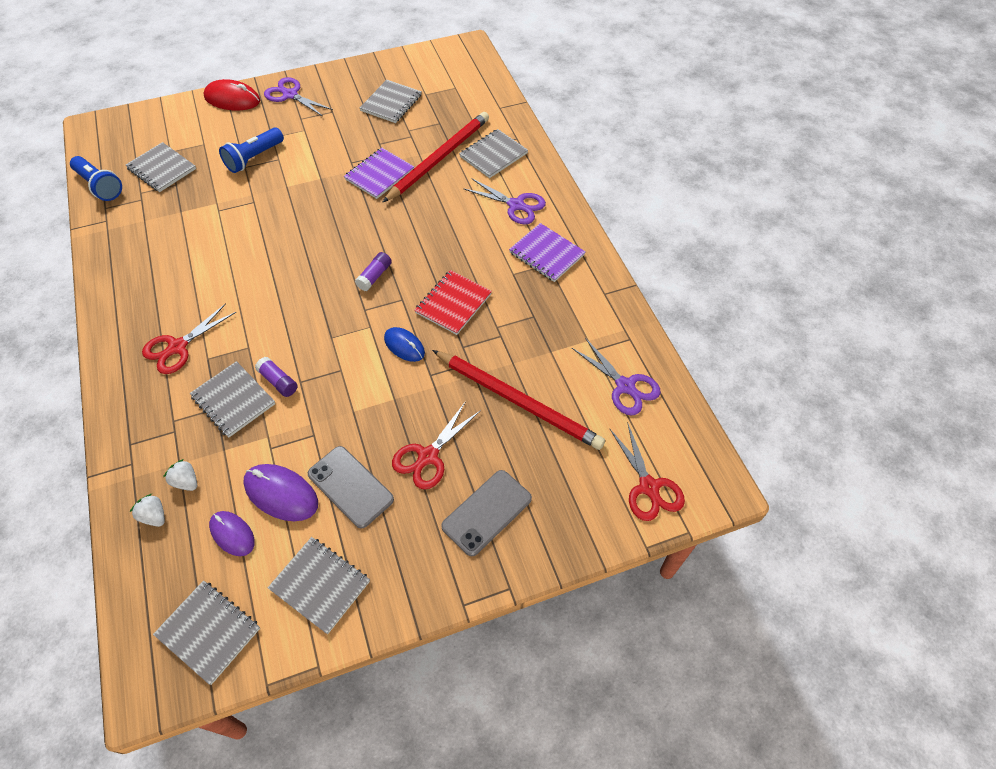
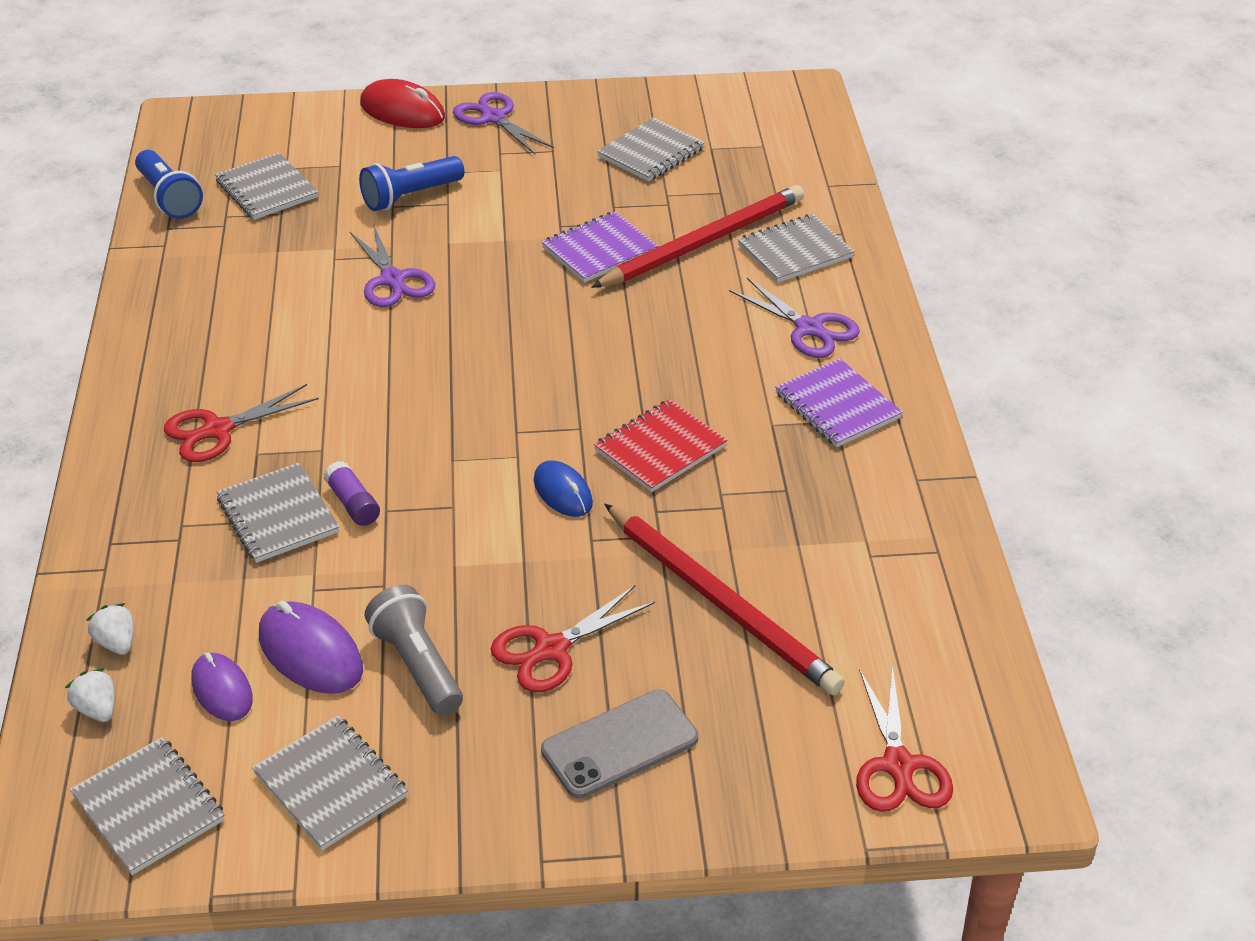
camera: 15 degrees right, 15 degrees down
white strawberry [163,459,197,491] -> white strawberry moved to [65,668,114,722]
grey phone [308,446,394,529] -> grey flashlight [365,585,463,715]
purple glue stick [355,252,392,291] -> none
purple scissors [572,338,661,415] -> purple scissors moved to [350,224,435,307]

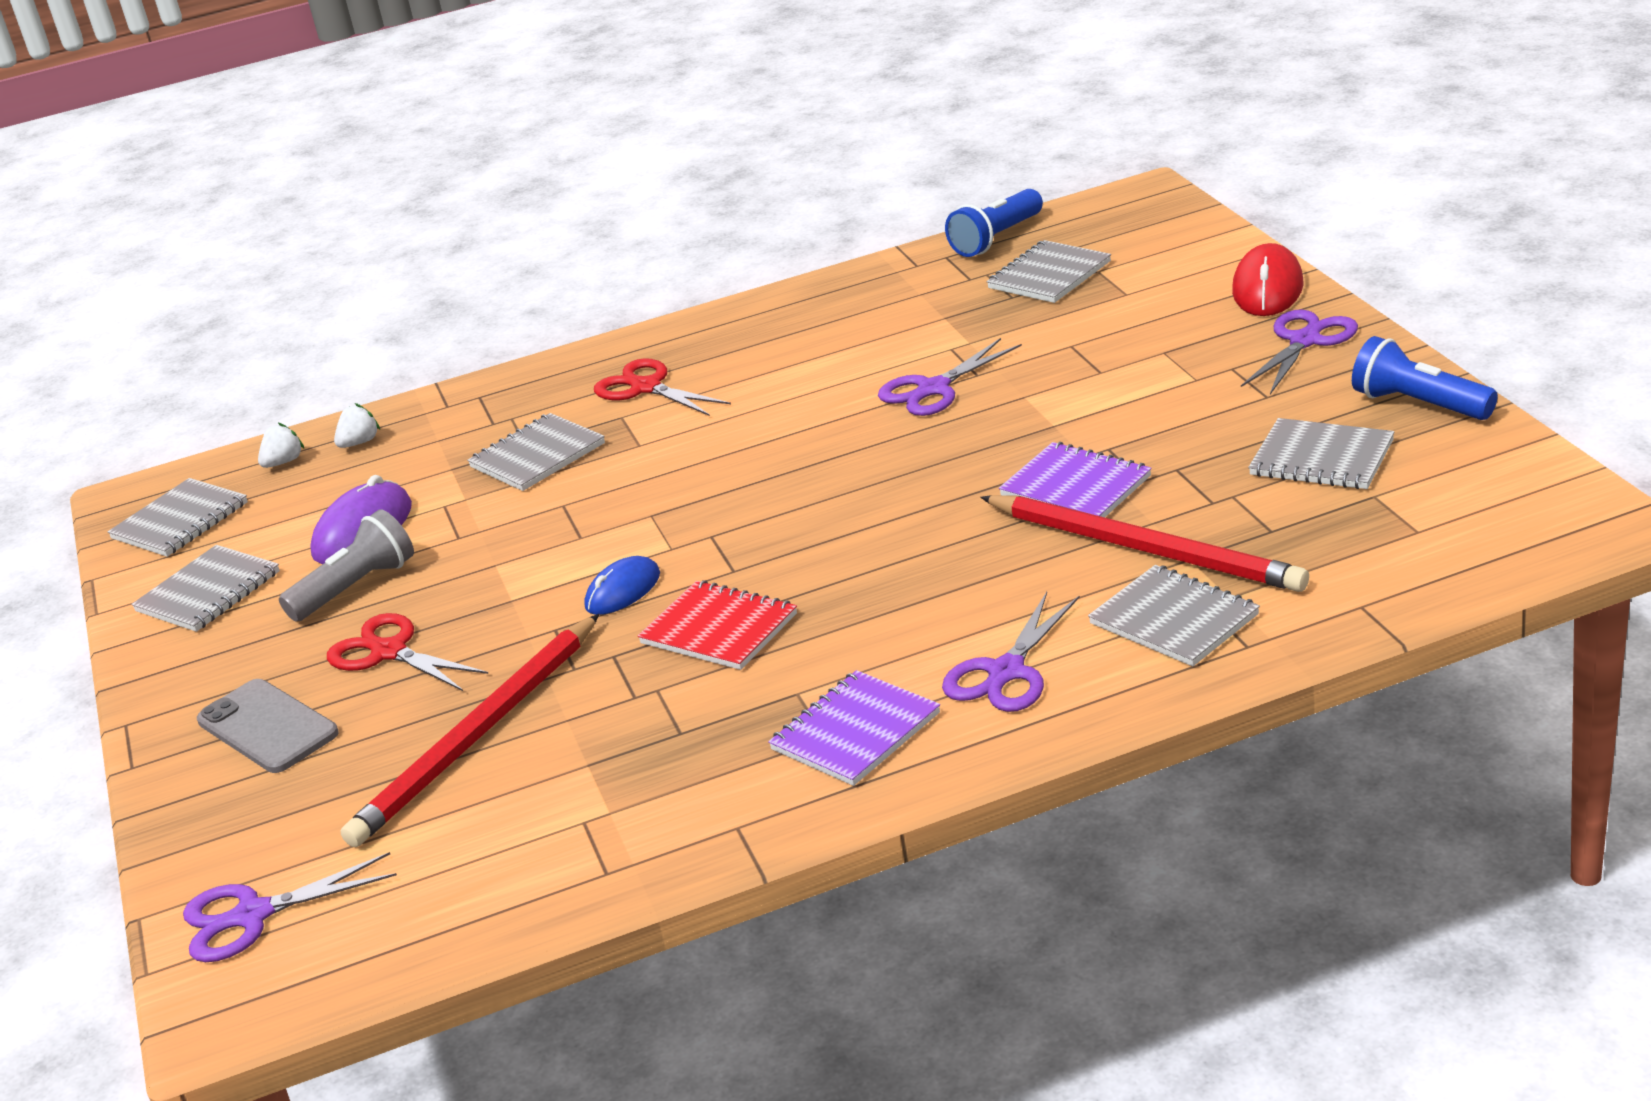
camera: 80 degrees right, 10 degrees down
purple mouse [191,653,253,721] -> none
purple glue stick [324,461,380,526] -> none
blue flashlight [359,156,465,211] -> blue flashlight moved to [1352,336,1498,420]
red scissors [856,665,953,812] -> purple scissors [183,852,397,962]

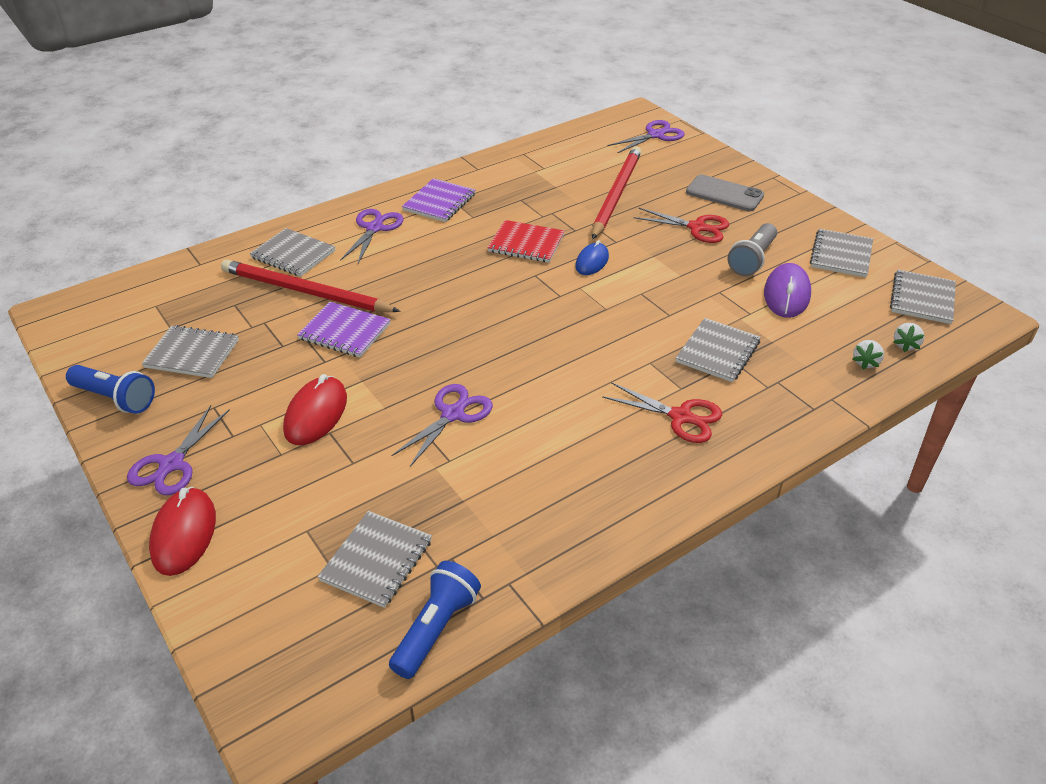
camera: 160 degrees right, 10 degrees up
none -> red mouse [283,374,347,445]

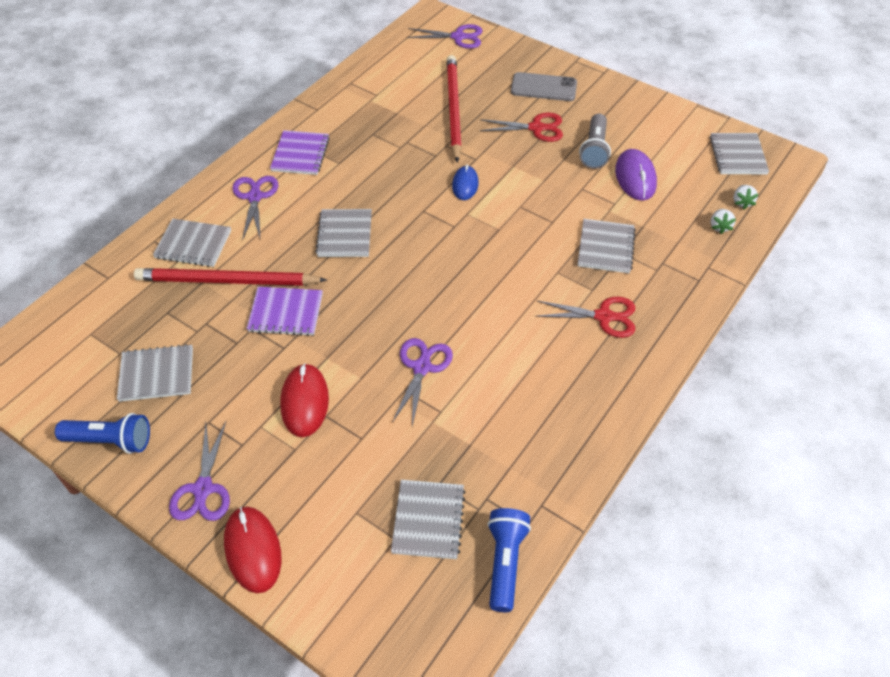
camera: 20 degrees left, 10 degrees up
red notebook [487,220,565,263] -> none
purple scissors [608,120,685,153] -> purple scissors turned 60 degrees clockwise [407,24,482,49]
grey notebook [810,229,873,277] -> grey notebook moved to [315,209,372,257]

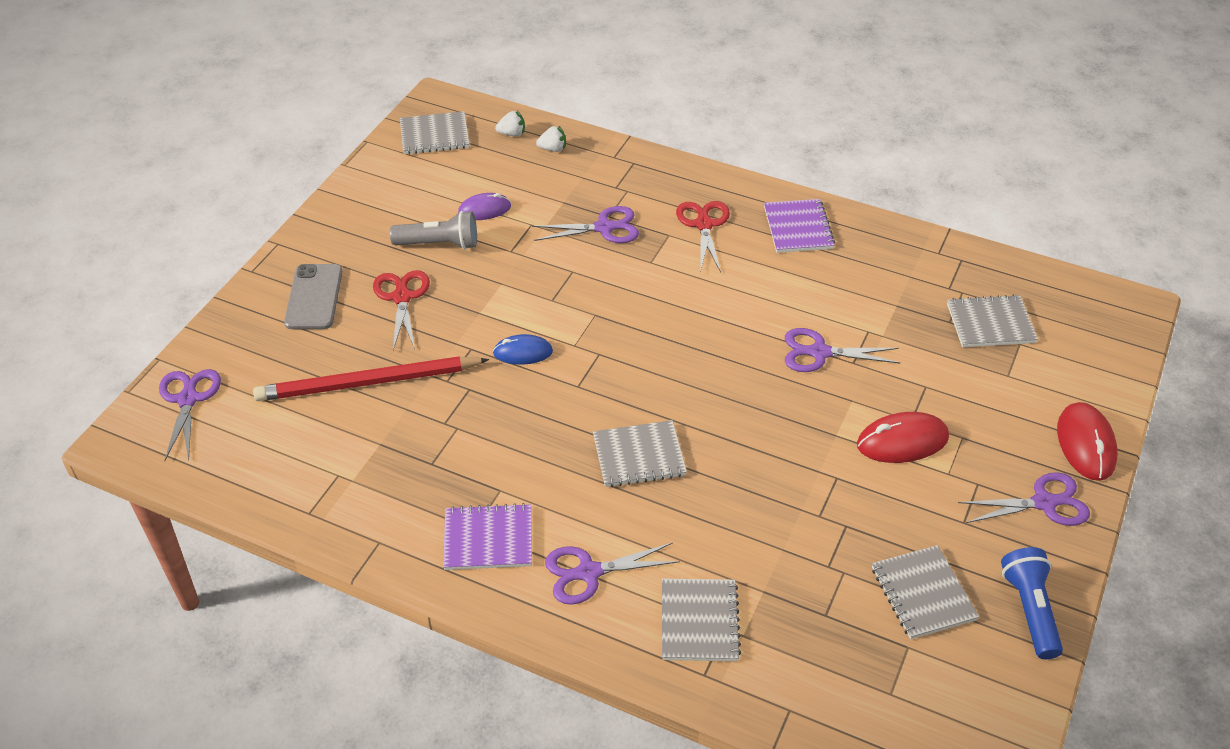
camera: 100 degrees left, 5 degrees down
red pencil [134,268,327,286] -> none
red mouse [224,507,282,593] -> red mouse turned 60 degrees counterclockwise [1057,402,1118,481]
purple notebook [247,287,323,336] -> purple notebook moved to [764,199,835,253]
blue flashlight [488,508,531,612] -> none
grey notebook [578,219,636,273] -> purple scissors [532,206,639,243]
purple mouse [615,149,657,201] -> purple mouse [458,193,511,220], size x0.66

